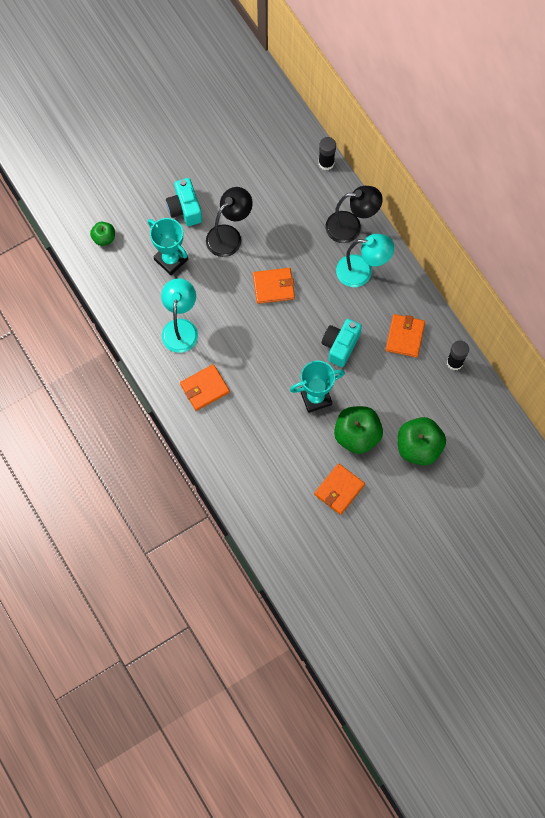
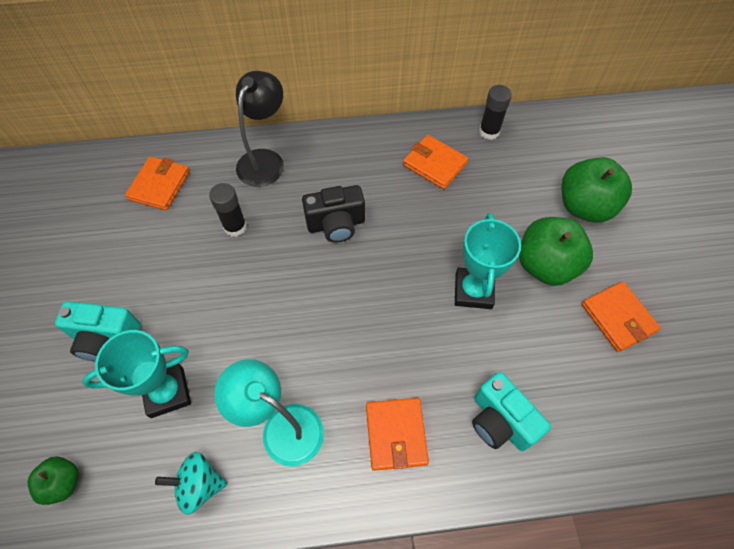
camera: 65 degrees left, 10 degrees down
black lamp [206,187,253,257] -> none
orange wallet [253,268,295,304] -> orange wallet moved to [125,156,190,210]
black glue stick [319,137,336,170] -> black glue stick moved to [209,183,247,237]
turquoise camera [321,319,362,367] -> turquoise camera moved to [472,372,551,451]
turquoise lamp [336,234,394,287] -> none
none -> turquoise spinning top [155,452,227,515]
none -> black camera [302,185,365,243]

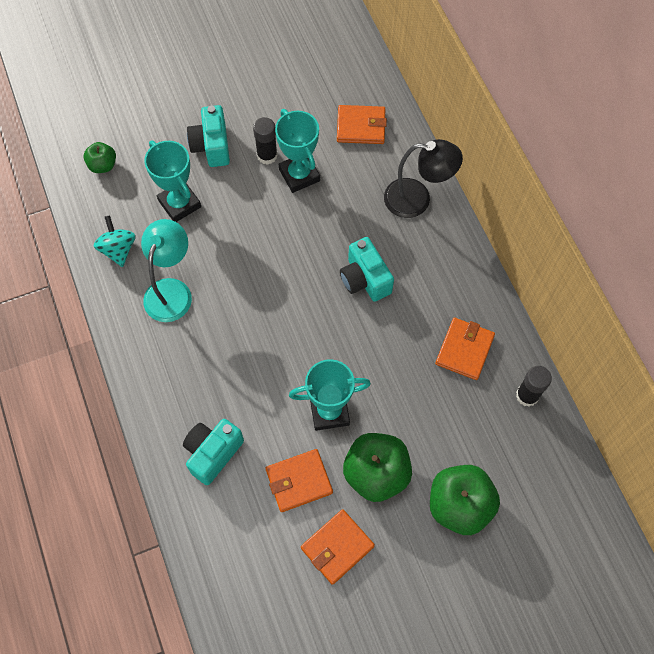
camera: 75 degrees right, 5 degrees up
black glue stick [209,183,247,237] -> black glue stick moved to [253,117,278,165]
black camera [302,185,365,243] -> turquoise camera [340,237,394,302]
orange wallet [366,398,429,471] -> orange wallet moved to [265,449,333,512]
none -> turquoise trophy [275,109,320,193]

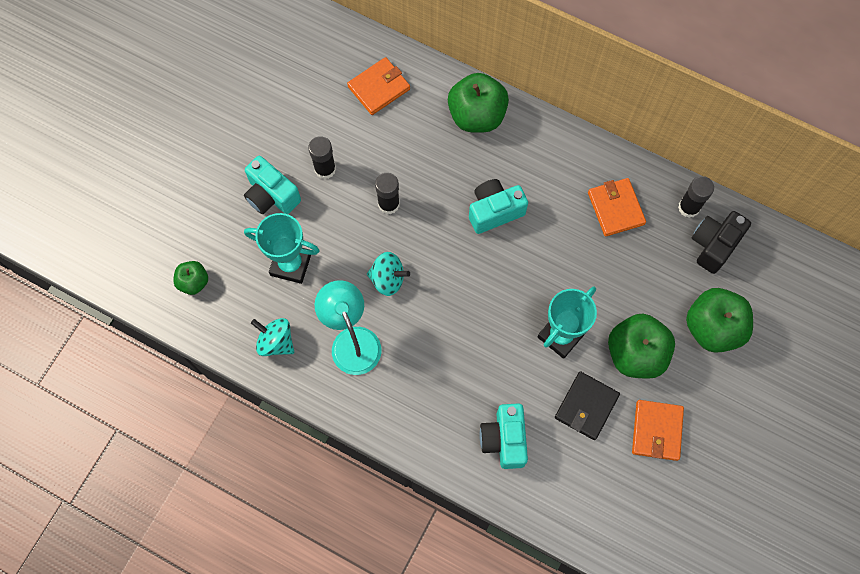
camera: 40 degrees left, 5 degrees up
orange wallet [265,449,333,512] -> black wallet [555,371,620,440]
turquoise trophy [275,109,320,193] -> none
turquoise camera [340,237,394,302] -> turquoise camera turned 135 degrees clockwise [469,179,528,234]
black lamp [384,139,463,218] -> green apple [448,73,509,133]
none -> turquoise spinning top [367,252,410,296]
none -> black glue stick [375,173,400,214]
none -> black camera [692,211,751,274]

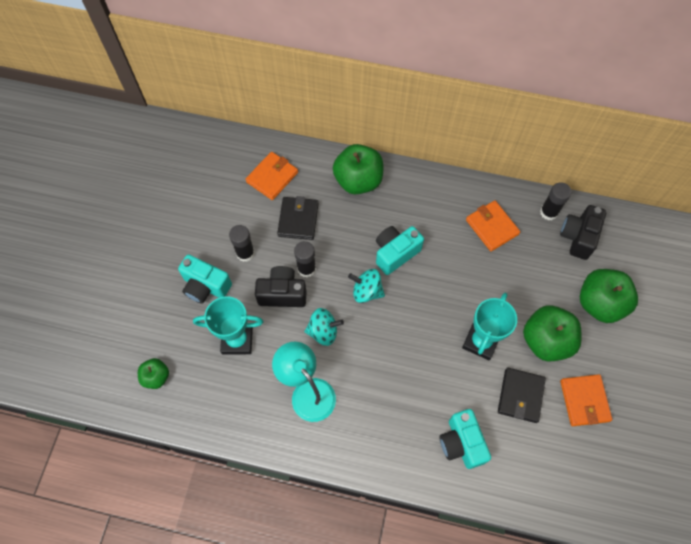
camera: 15 degrees left, 5 degrees down
turquoise spinning top [251,318,294,356] -> turquoise spinning top moved to [348,269,385,303]
none -> black camera [255,266,306,307]
none -> black wallet [277,196,319,240]

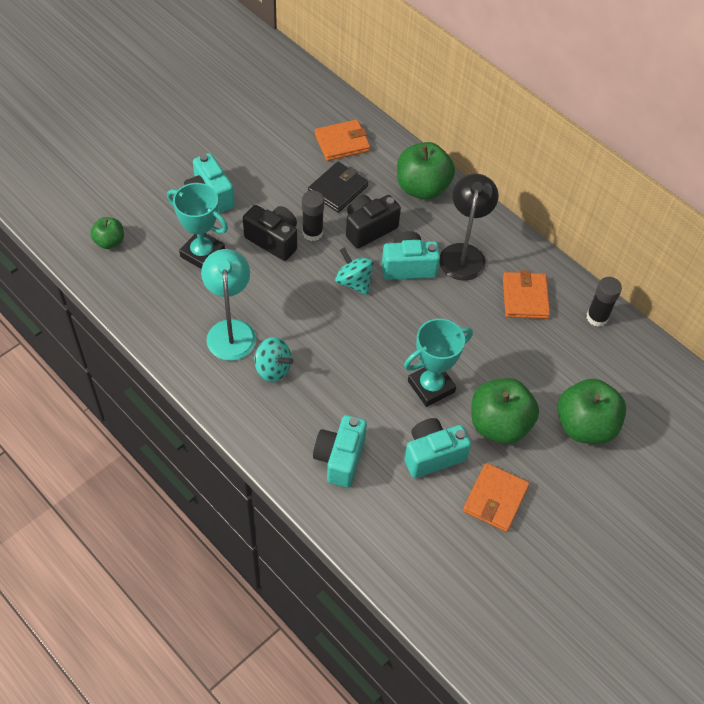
camera: 30 degrees right, 10 degrees down
black glue stick [229,225,255,262] -> none
turquoise spinning top [304,308,344,346] -> turquoise spinning top moved to [254,337,294,382]
black wallet [498,368,546,423] -> turquoise camera [404,418,471,478]
black camera [560,205,606,260] -> black camera moved to [346,195,401,249]
none -> black lamp [439,174,499,281]

